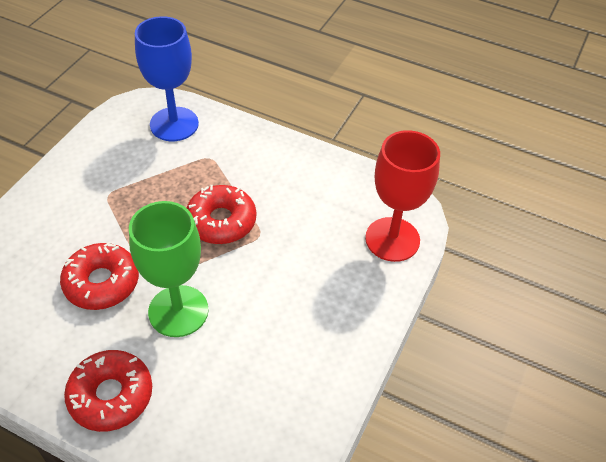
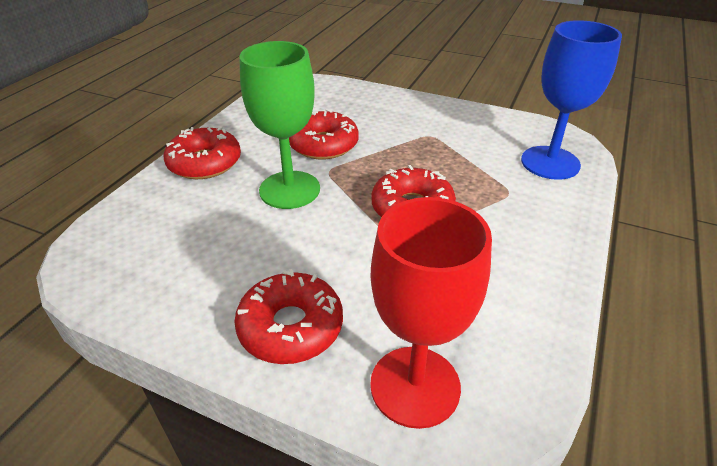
camera: 90 degrees right, 10 degrees down
none -> red donut [234,269,343,364]

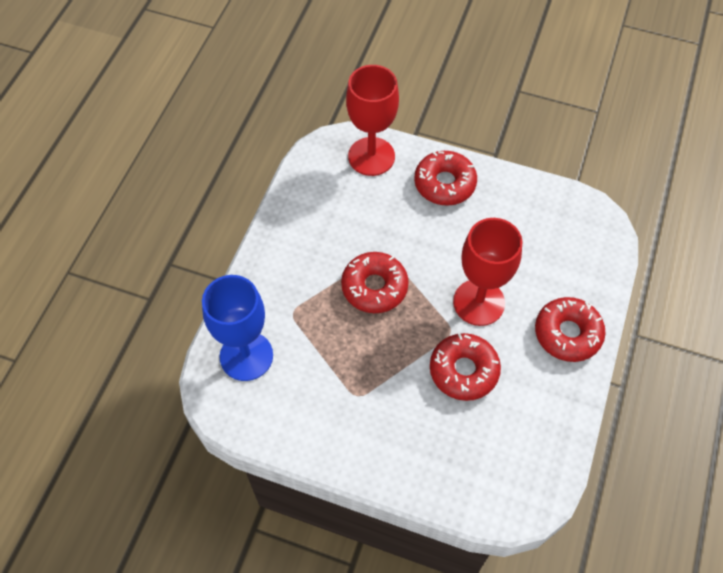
camera: 175 degrees right, 20 degrees up
green goblet [239,41,320,209] -> red goblet [453,218,523,326]

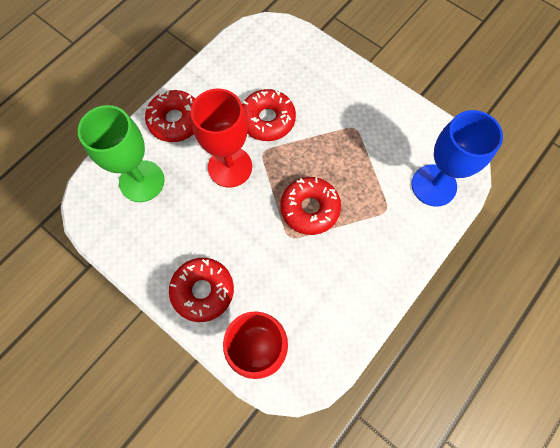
camera: 160 degrees left, 10 degrees up
none -> green goblet [78,105,164,202]

